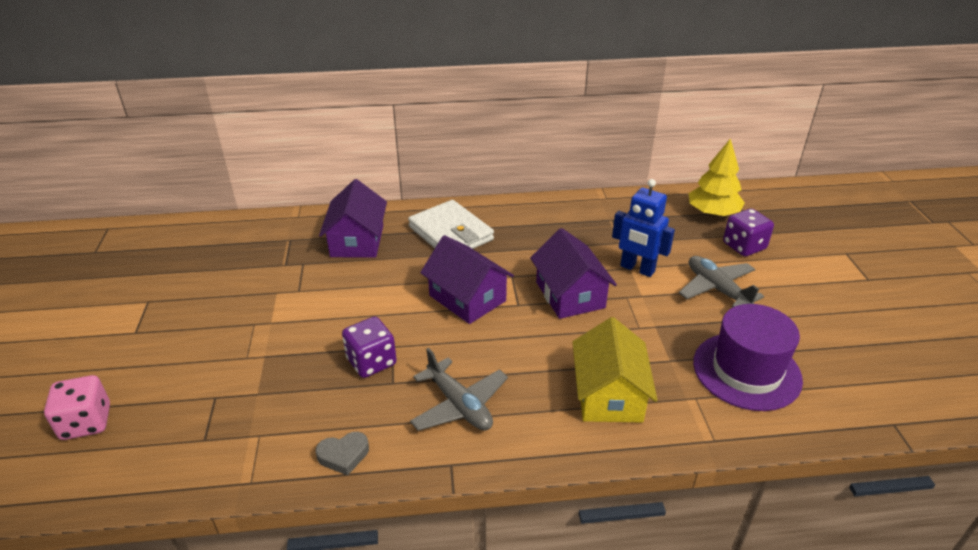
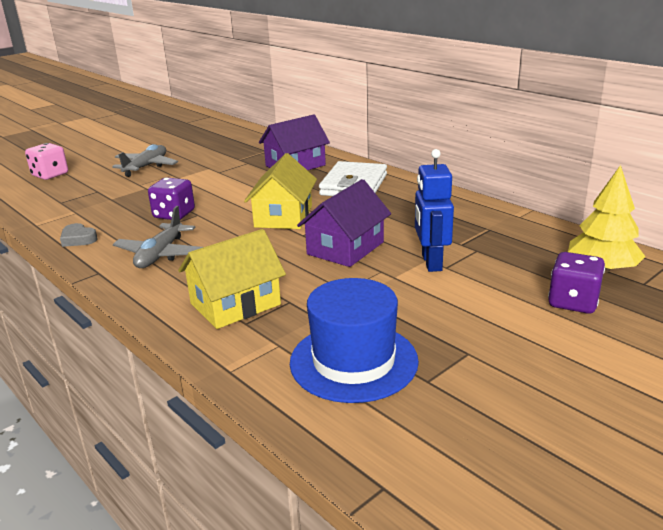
camera: 55 degrees right, 10 degrees down
purple house [420,235,514,324] -> yellow house [244,153,317,229]
grey plane [679,256,764,307] -> grey plane moved to [112,144,178,177]
purple hat [693,304,803,411] -> blue hat [290,278,419,403]

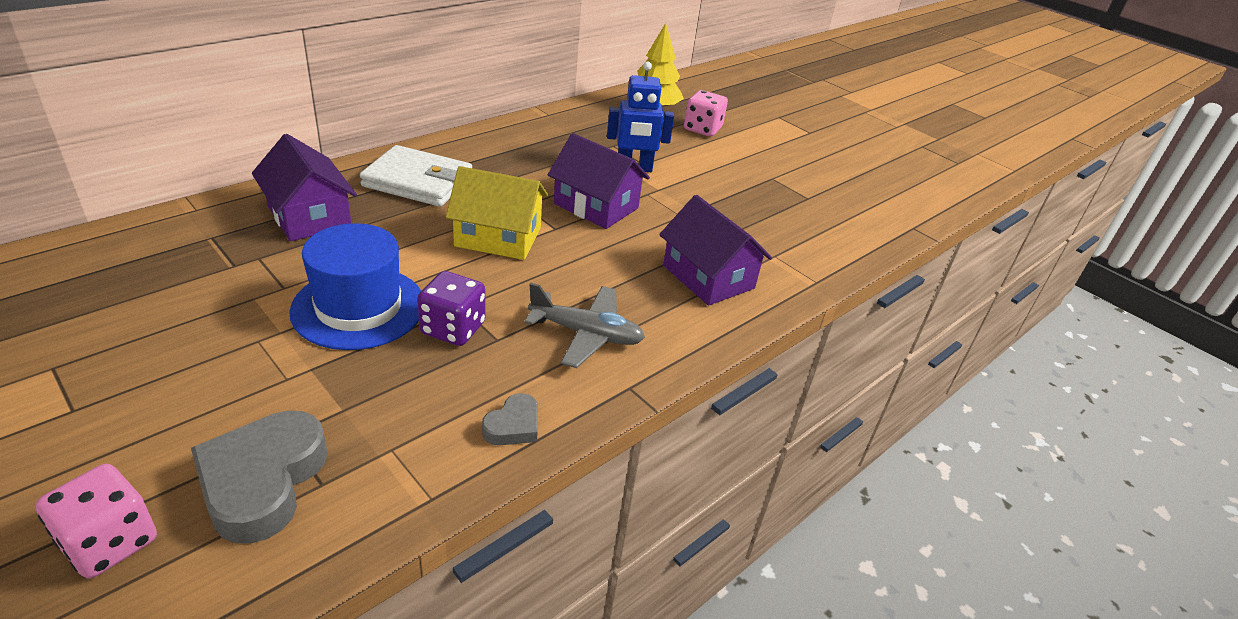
camera: 95 degrees left, 10 degrees up
grey plane [112,144,178,177] -> none
yellow house [178,229,286,329] -> purple house [659,195,772,306]
blue hat [290,278,419,403] -> blue hat moved to [289,223,421,350]
purple dice [548,252,605,314] -> pink dice [684,90,728,136]
none -> grey heart [191,411,328,544]

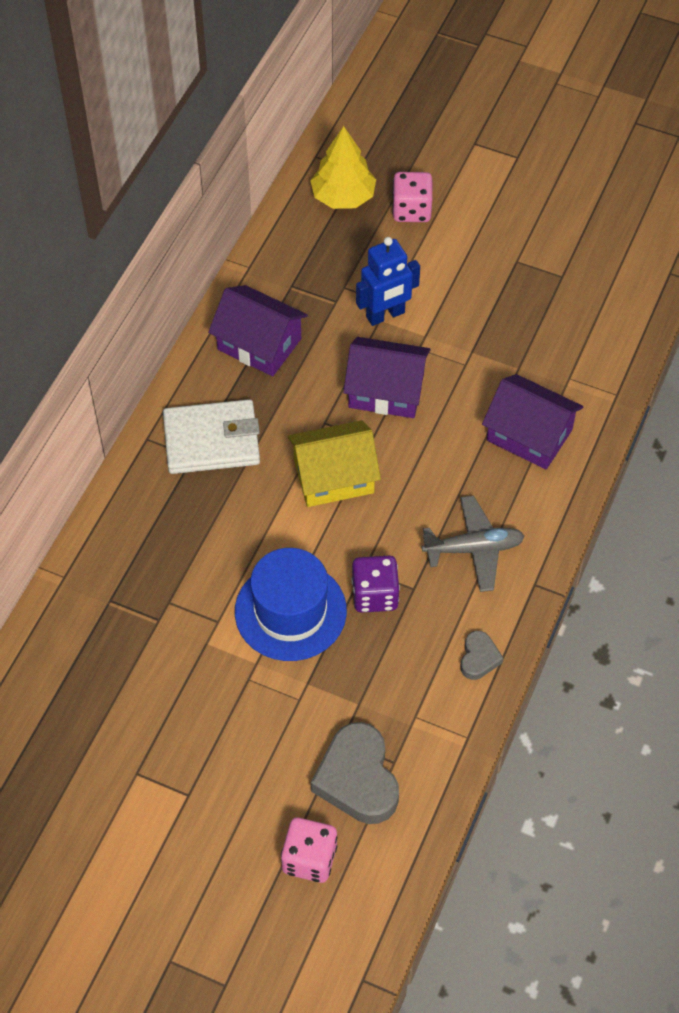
camera: 20 degrees left, 20 degrees up
purple house [252,134,357,241] -> purple house moved to [208,285,308,376]

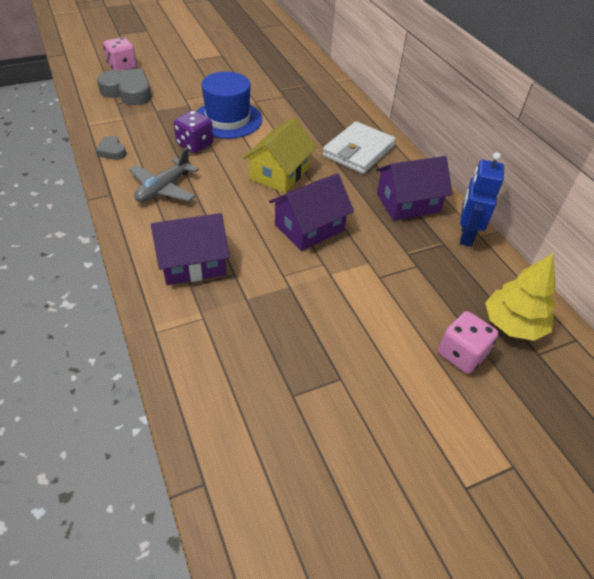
camera: 130 degrees right, 10 degrees down
blue robot [356,237,420,326] -> blue robot moved to [460,152,504,247]

